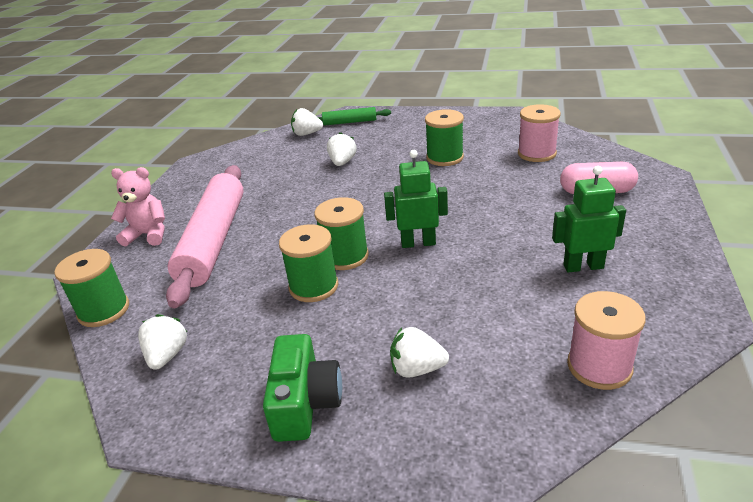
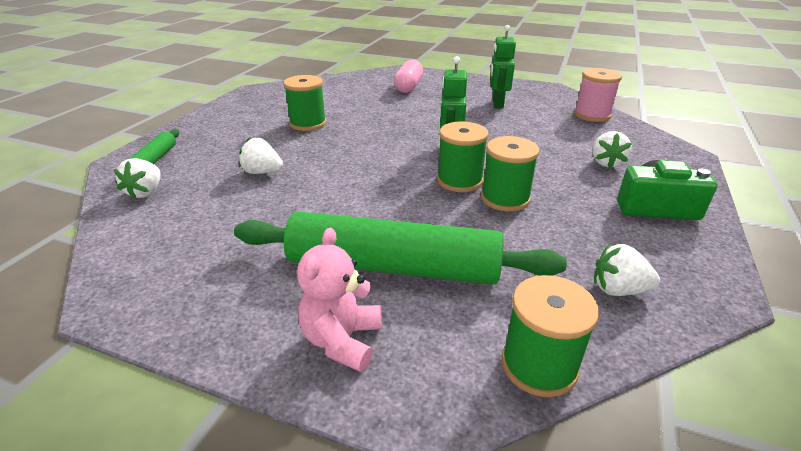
camera: 85 degrees left, 0 degrees up
pink rolling pin [166,165,244,308] -> green rolling pin [234,211,567,285]
pink spool [518,104,561,162] -> none

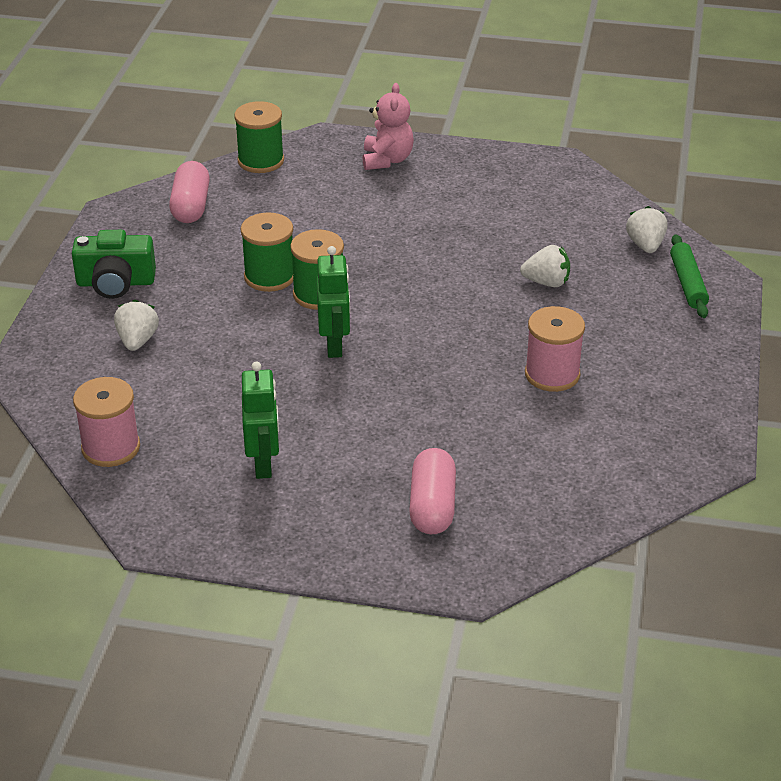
camera: 170 degrees right, 5 degrees up
green rolling pin [234,211,567,285] -> none
green spool [283,75,327,131] -> pink spool [525,306,585,392]
white strawberry [594,244,660,296] -> pink capsule [169,161,210,223]

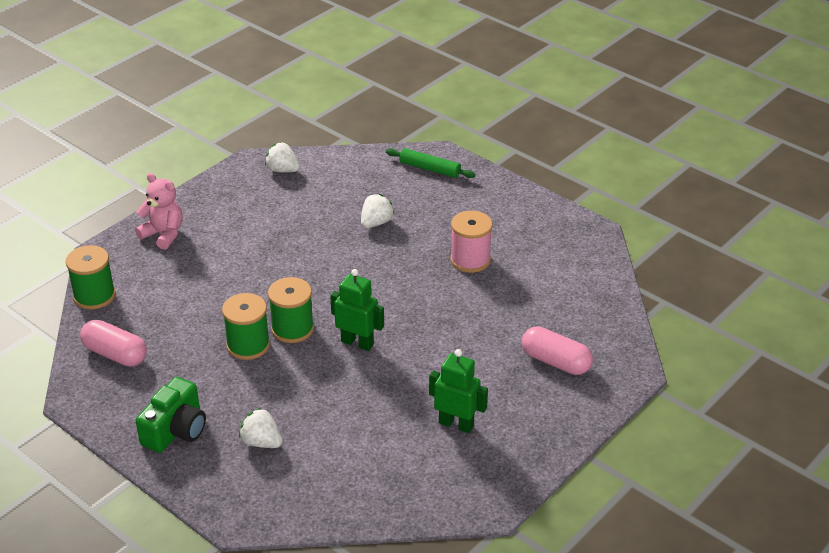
camera: 60 degrees left, 0 degrees up
pink spool [73,377,140,467] -> none
white strawberry [626,206,668,253] -> white strawberry moved to [265,142,300,172]

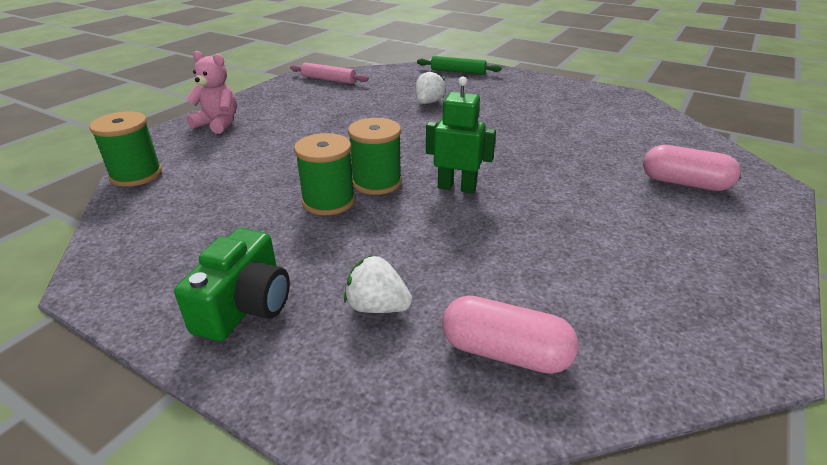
camera: 10 degrees left, 5 degrees down
pink capsule [80,320,147,367] -> pink capsule moved to [442,295,579,374]
white strawberry [265,142,300,172] -> pink rolling pin [290,62,369,84]
green robot [429,349,488,433] -> none
pink spool [450,211,492,273] -> none

